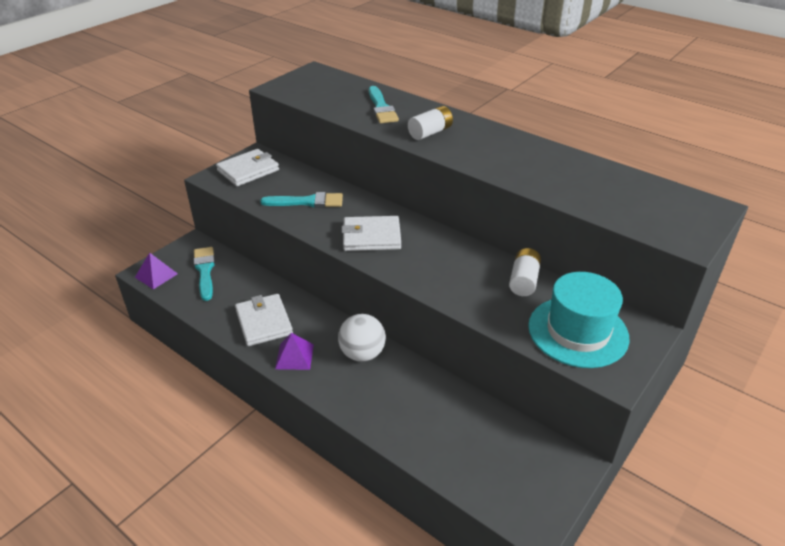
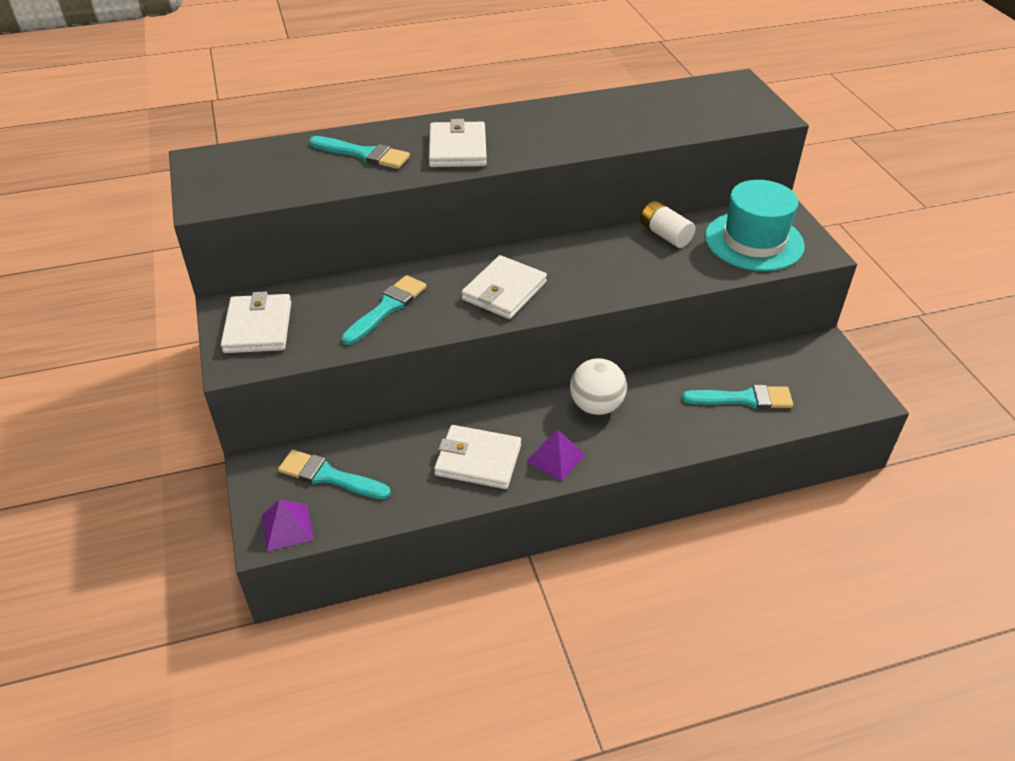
camera: 55 degrees left, 5 degrees up
white battery [408,106,453,140] -> white wallet [429,119,487,167]
none -> turquoise brush [682,385,793,409]

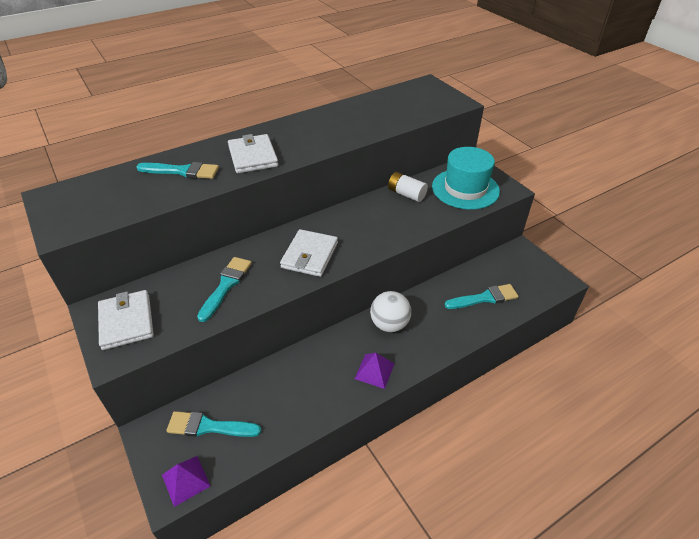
camera: 15 degrees left, 0 degrees up
white wallet [434,425,521,489] -> none

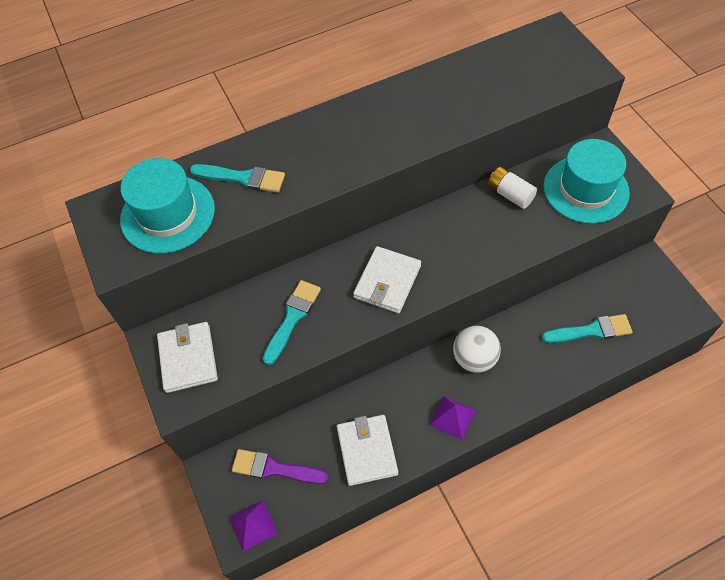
camera: 10 degrees right, 15 degrees up
turquoise brush [166,411,261,437] -> purple brush [232,449,328,484]
white wallet [228,134,278,173] -> white wallet moved to [337,415,398,486]
none -> turquoise hat [120,158,215,254]

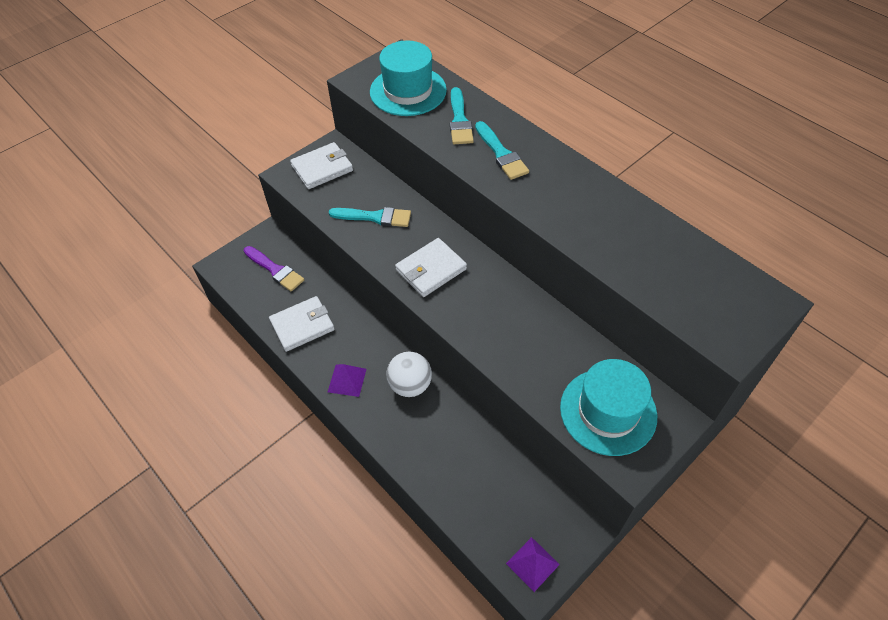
camera: 70 degrees right, 5 degrees down
purple pyramid [230,500,278,552] -> purple pyramid moved to [506,537,560,592]
purple brush [232,449,328,484] -> purple brush turned 135 degrees clockwise [244,246,304,291]
white wallet [353,246,421,313] -> white wallet turned 45 degrees counterclockwise [395,238,467,297]
white battery [488,166,537,209] -> none
turquoise brush [542,314,633,343] -> turquoise brush moved to [475,121,529,180]

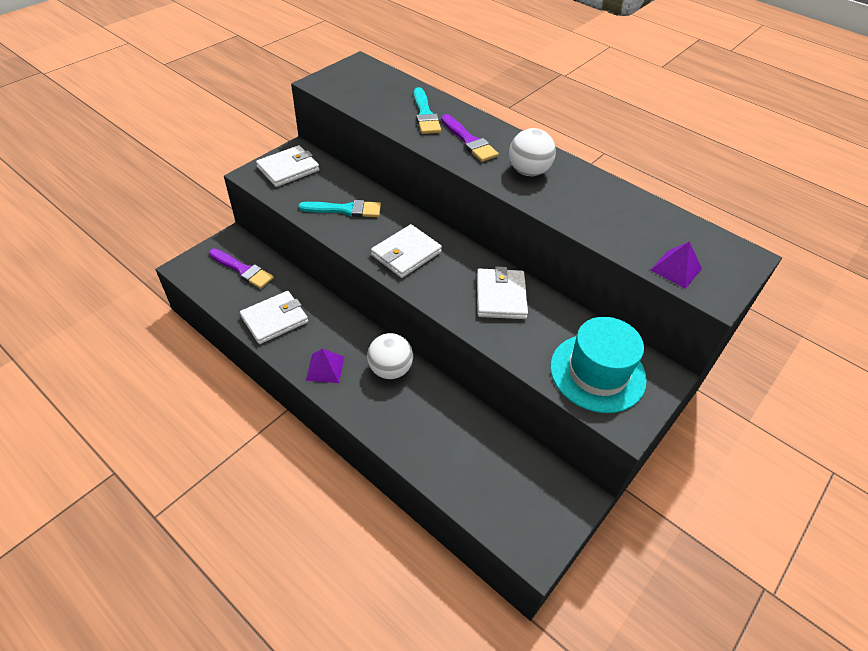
camera: 10 degrees left, 5 degrees down
turquoise hat [370,40,447,116] -> none
turquoise brush [475,121,529,180] -> purple brush [441,114,499,162]
purple pyramid [506,537,560,592] -> purple pyramid moved to [651,241,702,289]
none -> white wallet [477,267,528,319]
none -> white ball [509,128,556,176]

